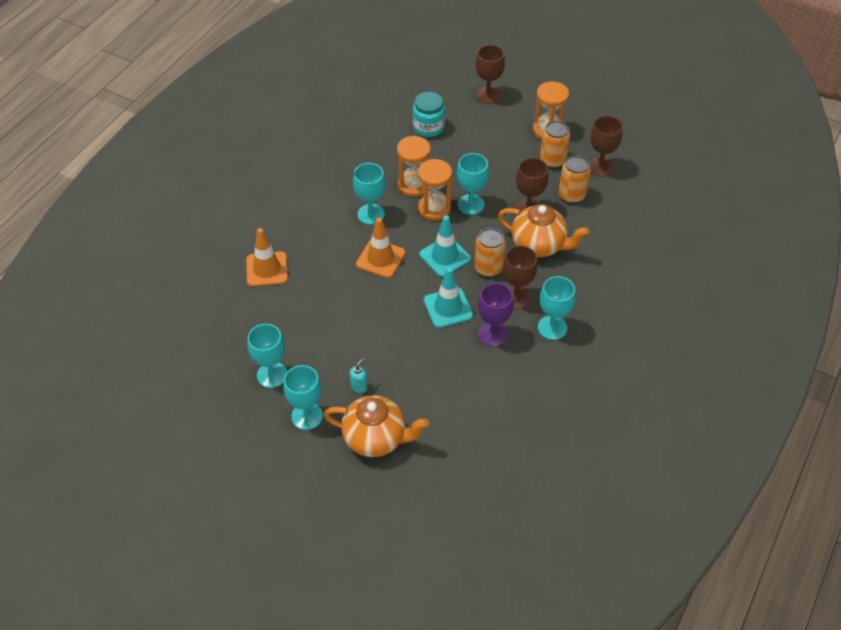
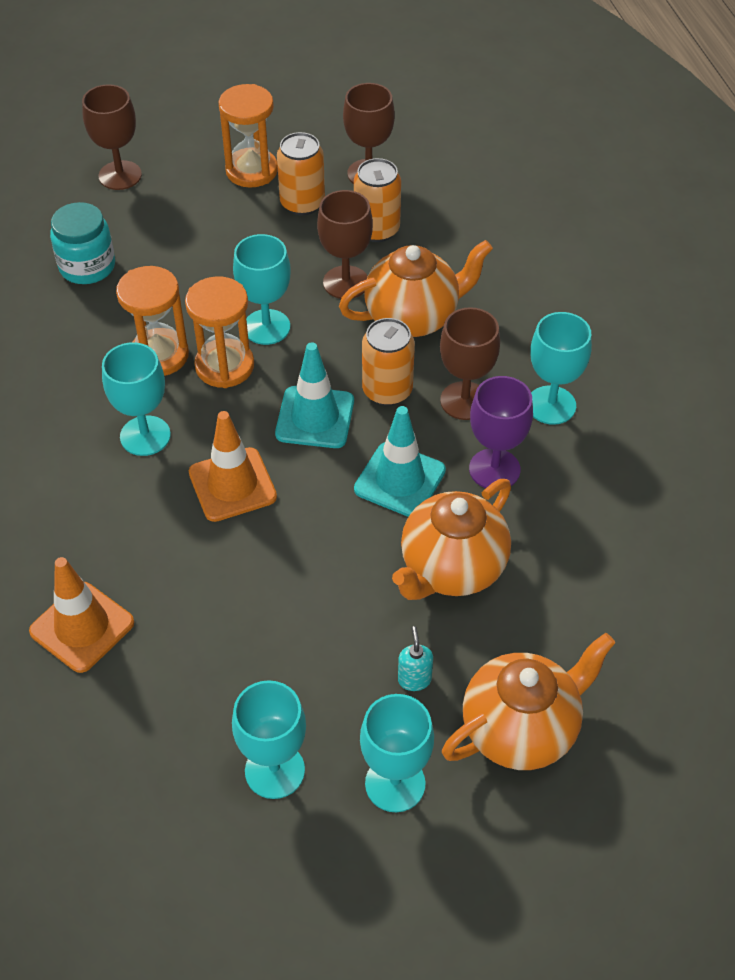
camera: 45 degrees left, 0 degrees up
none -> orange teapot [392,479,511,600]

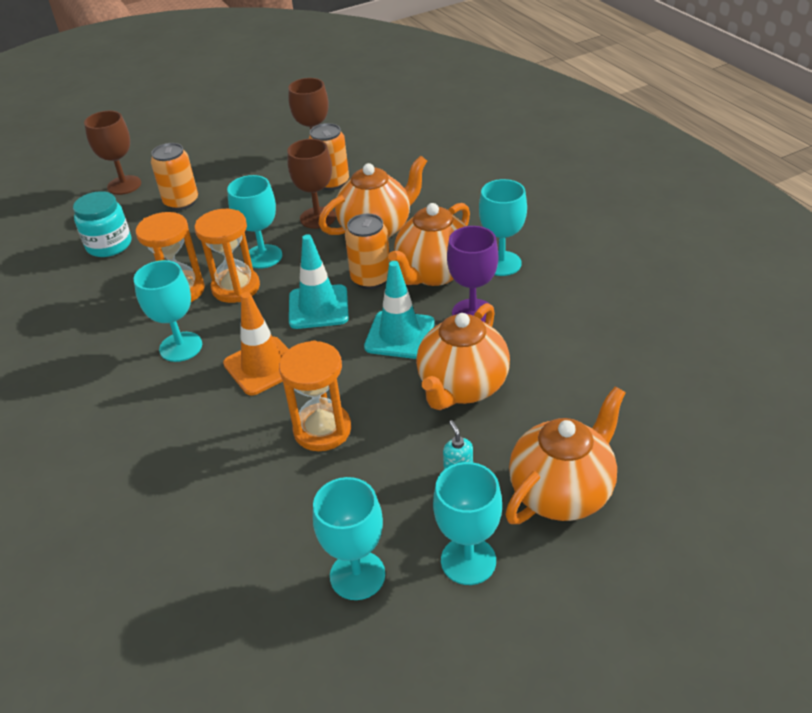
camera: 10 degrees left, 10 degrees down
orange traffic cone [29,557,134,673] -> none
orange hourglass [218,84,278,188] -> orange hourglass moved to [279,340,351,451]
orange can [277,132,325,216] -> orange can moved to [151,143,198,210]
brown goblet [440,307,500,420] -> orange teapot [388,203,470,286]

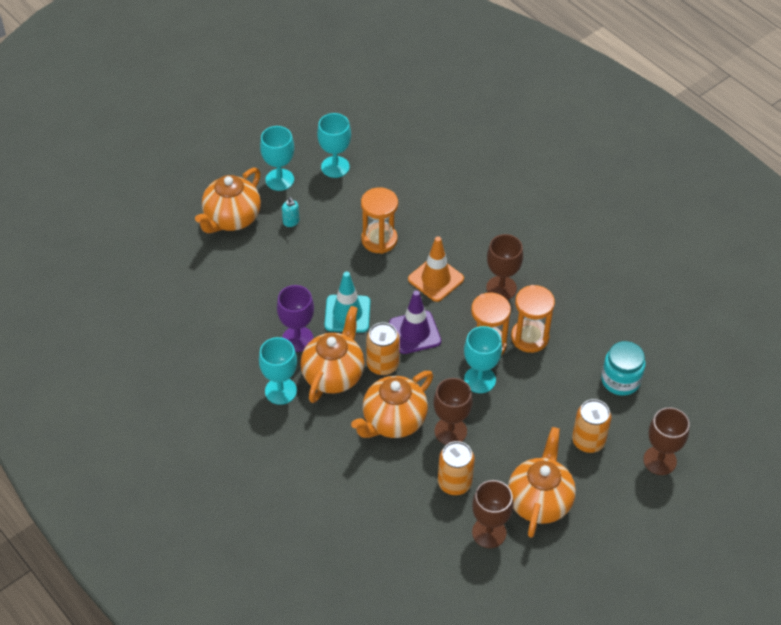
camera: 165 degrees right, 10 degrees up
turquoise goblet [134,260,202,362] -> brown goblet [486,234,523,300]
turquoise traffic cone [289,234,349,329] -> purple traffic cone [389,290,441,354]
orange teapot [416,303,510,410] -> orange teapot moved to [508,427,576,538]

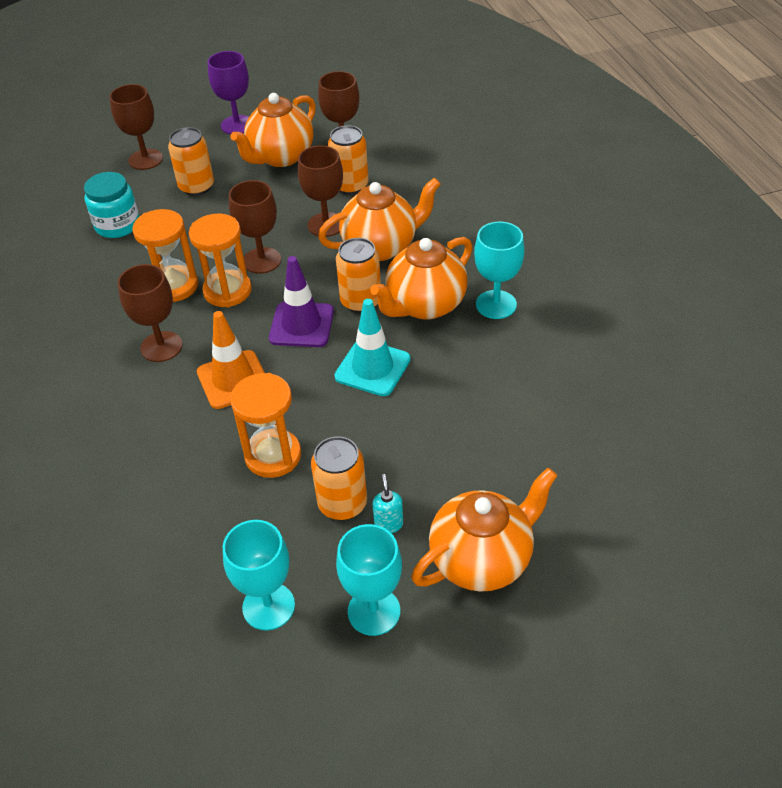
camera: 155 degrees left, 5 degrees down
purple goblet [277,285,314,352] -> purple goblet moved to [208,51,249,134]
turquoise goblet [464,326,502,393] -> brown goblet [229,180,281,274]
none -> orange can [311,436,367,520]

